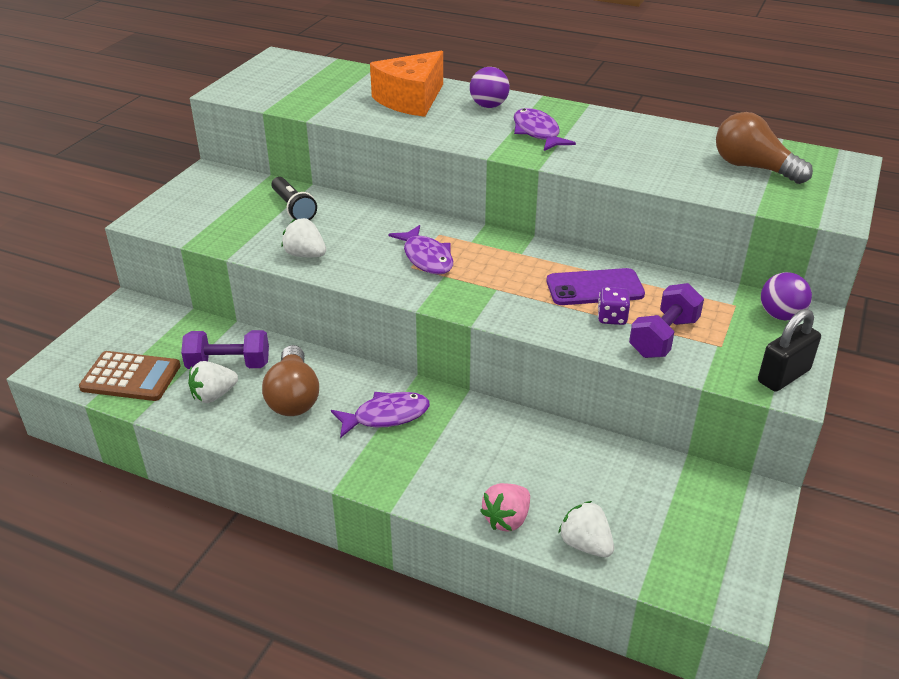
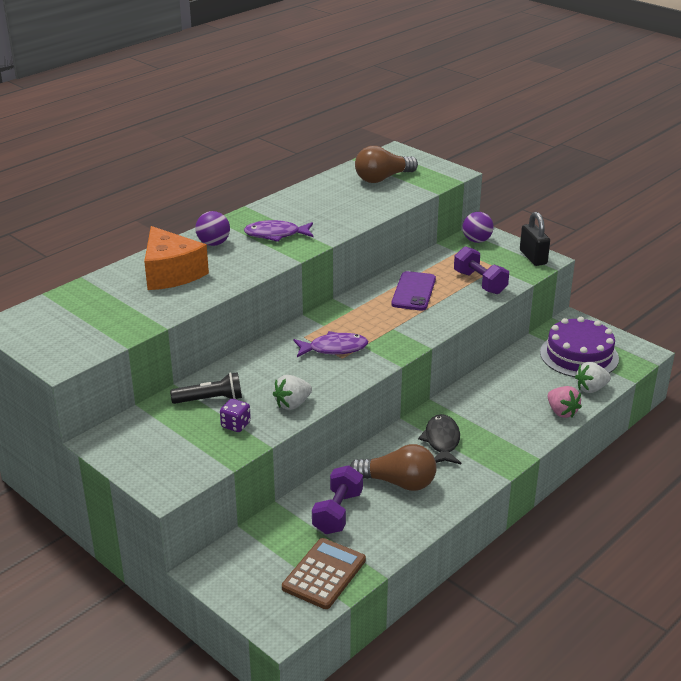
camera: 70 degrees left, 5 degrees down
white strawberry [188,361,238,403] -> none
purple fish [331,392,430,438] -> black fish [418,414,461,464]
purple dice [598,287,630,325] -> purple dice moved to [220,399,251,432]
none -> purple cake [540,317,619,377]

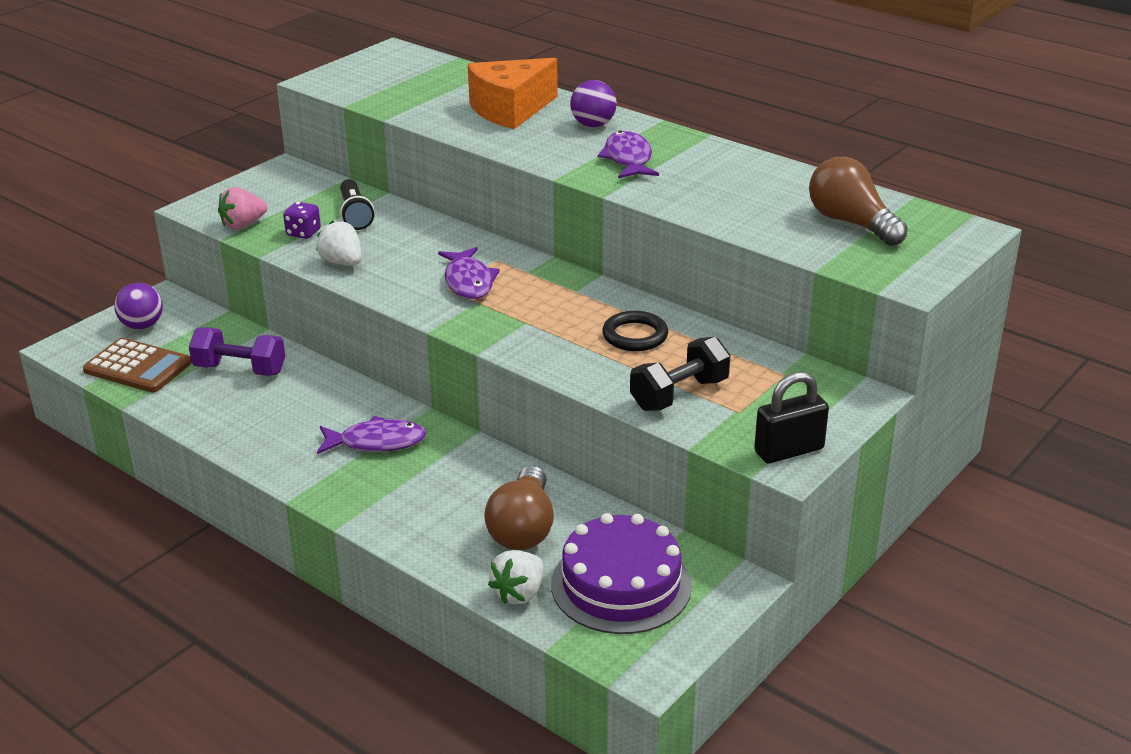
camera: 85 degrees right, 0 degrees up
brown light bulb [350,444,437,491] -> brown light bulb moved to [484,466,554,550]
purple phone [391,271,436,311] -> black ring [602,311,668,351]
black fish [418,414,461,464] -> purple fish [317,416,426,454]
purple dumbbell [454,246,509,294] -> black dumbbell [630,337,730,411]
purple ball [463,212,494,243] -> purple ball moved to [114,283,163,329]
pink strawberry [547,386,582,418] -> pink strawberry moved to [218,187,267,229]
white strawberry [575,362,611,393] -> white strawberry turned 120 degrees counterclockwise [488,550,543,604]

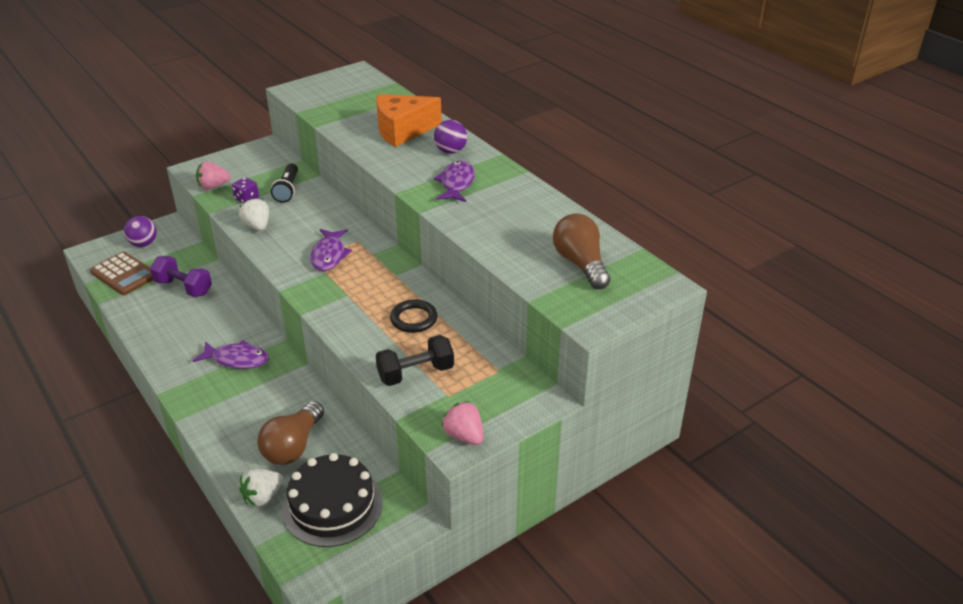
camera: 15 degrees right, 5 degrees up
purple cake [551,513,692,634] -> black cake [282,453,383,547]
black padlock [754,372,829,463] -> pink strawberry [442,401,483,445]

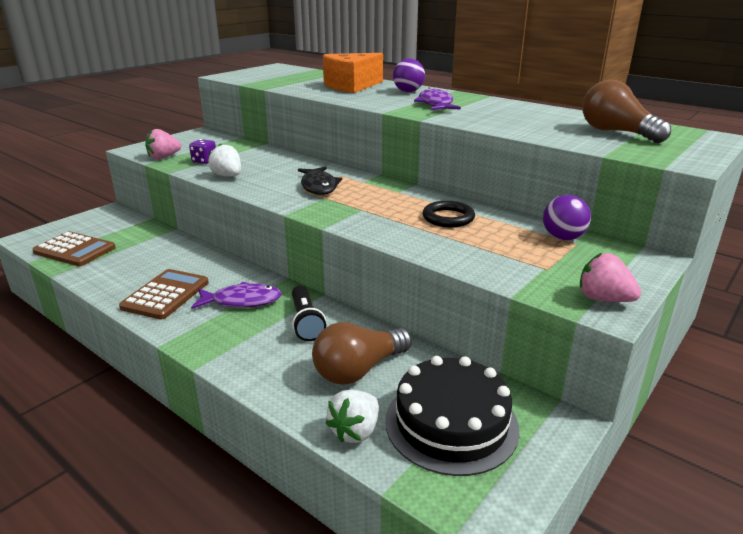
camera: 15 degrees left, 10 degrees down
purple ball [124,216,157,247] -> purple ball moved to [543,195,591,240]
purple dumbbell [150,256,212,297] -> none
brown light bulb [257,401,324,465] -> brown light bulb turned 45 degrees clockwise [312,322,412,385]
black flashlight [271,163,298,203] -> black flashlight moved to [292,286,326,341]
purple fish [310,229,352,271] -> black fish [298,166,342,195]
black dumbbell [376,335,454,386] -> none
none -> brown calculator [119,269,209,319]

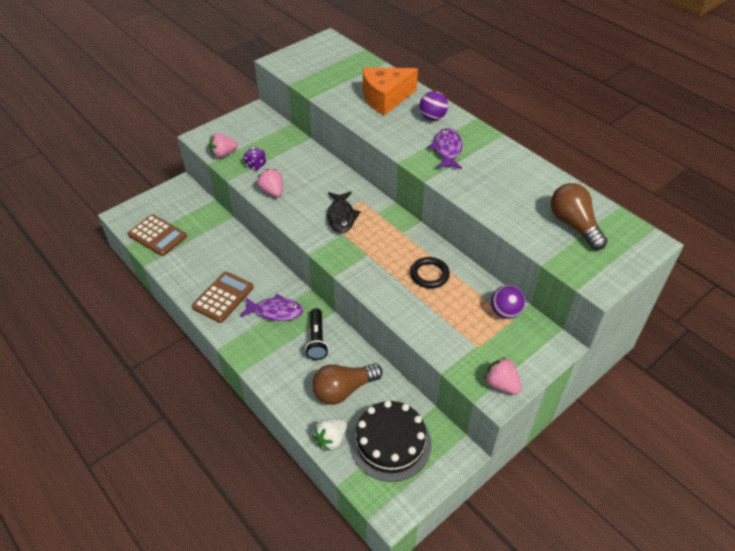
camera: 10 degrees right, 20 degrees up
white strawberry [208,144,241,177] -> pink strawberry [257,169,283,197]

